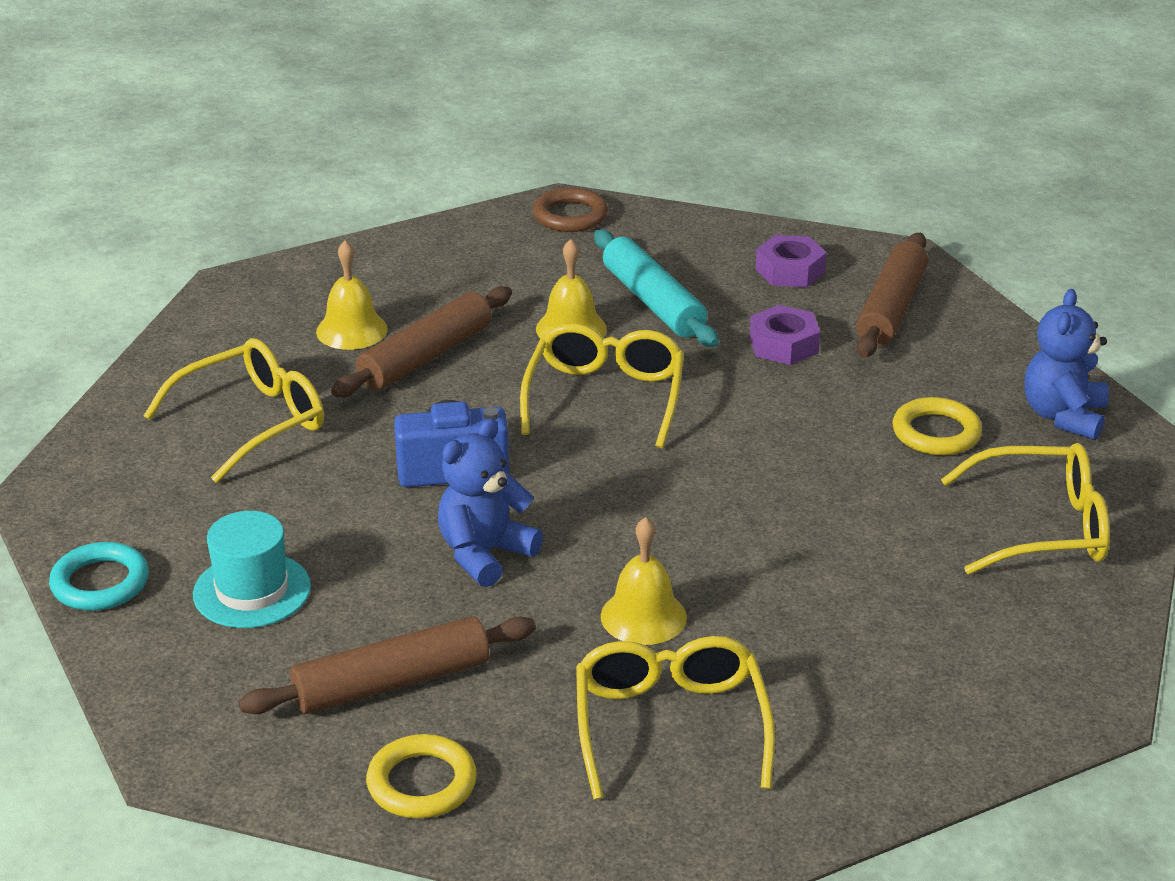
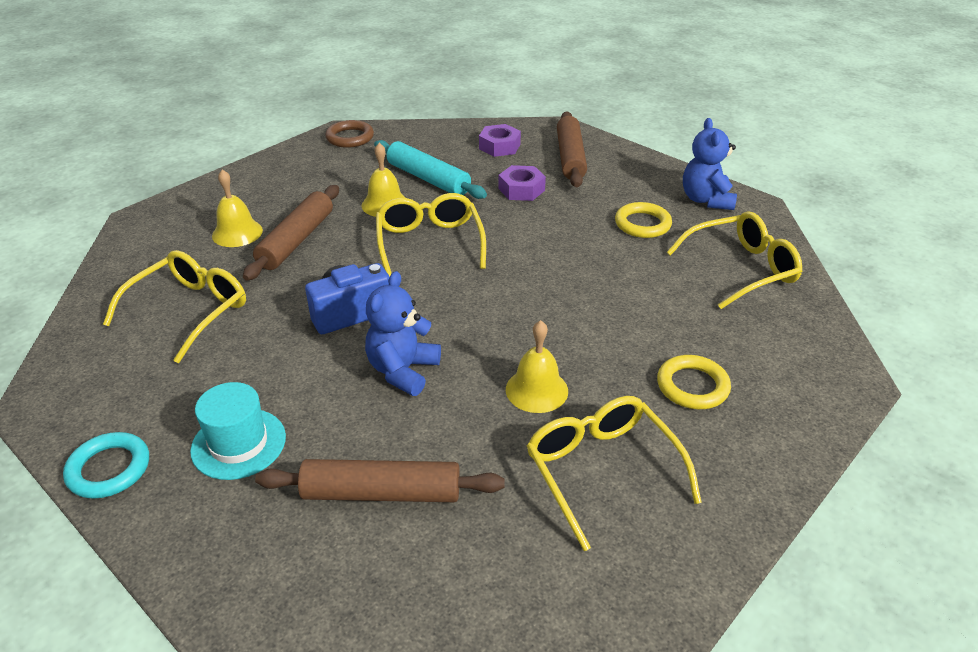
camera: 20 degrees left, 5 degrees up
brown rolling pin [239,616,536,714] -> brown rolling pin turned 45 degrees clockwise [255,459,505,502]
yellow ring [366,734,477,818] -> yellow ring moved to [657,355,731,409]

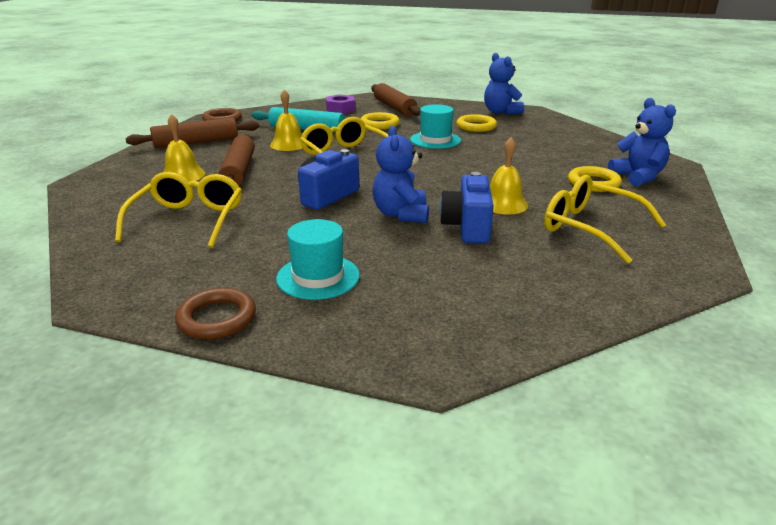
camera: 25 degrees left, 10 degrees down
turquoise ring [63,432,149,499] -> brown ring [175,288,256,339]
brown rolling pin [255,459,505,502] -> brown rolling pin moved to [125,118,259,148]
purple nut [498,165,546,201] -> yellow ring [360,112,399,130]
yellow glasses [667,211,802,309] -> none
none -> turquoise hat [410,104,461,149]
none -> blue camera [439,172,494,243]
none -> blue teddy bear [608,98,676,186]

